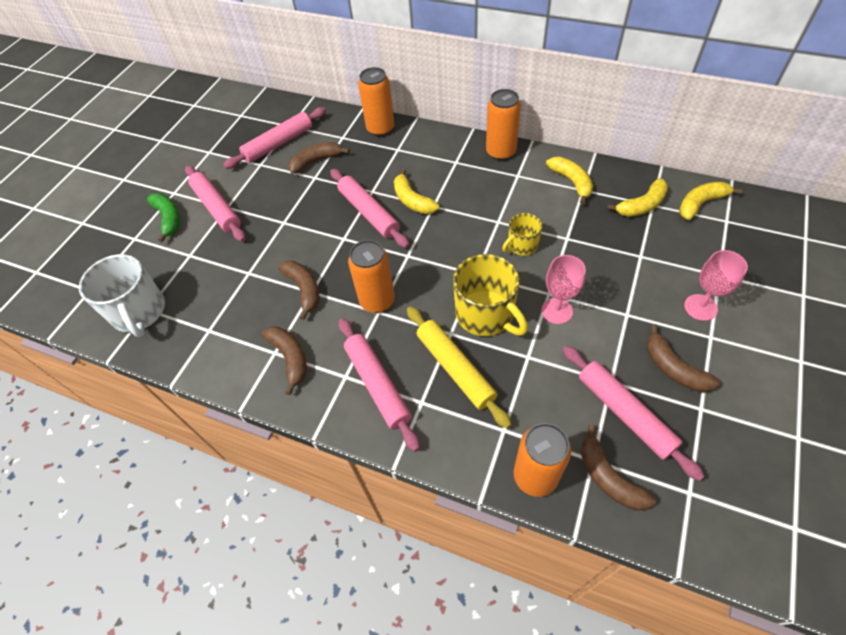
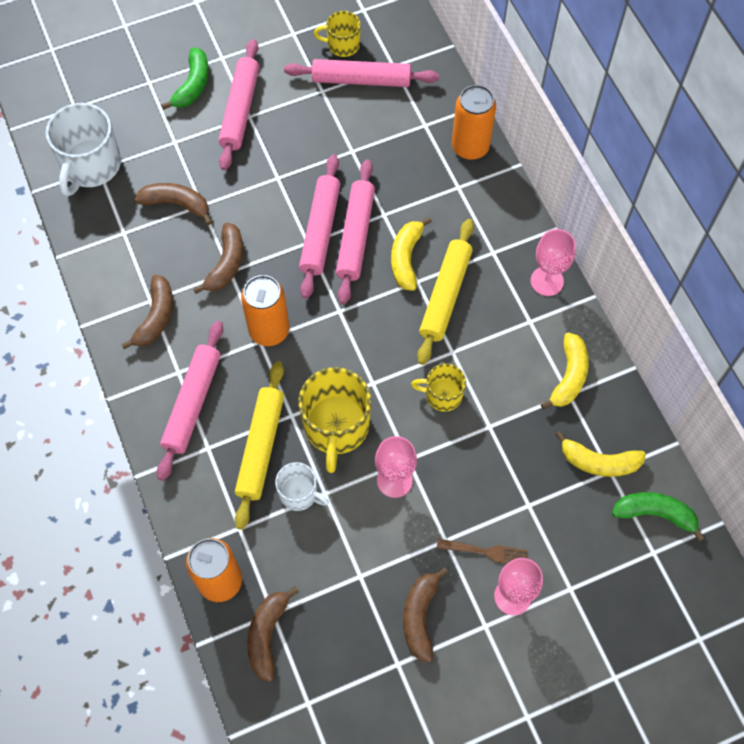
camera: 40 degrees right, 10 degrees up
brown banana [288,142,350,174] -> brown banana moved to [135,183,212,225]
orange can [486,89,521,161] -> pink goblet [531,229,576,296]
pink rolling pin [562,345,705,481] -> pink rolling pin moved to [299,155,341,299]
yellow banana [679,181,742,220] -> green banana [612,492,705,542]
none -> white mug [275,462,329,511]
none -> yellow mug [314,11,361,57]
none -> yellow rolling pin [417,219,474,365]
none -> brown fork [437,539,527,564]

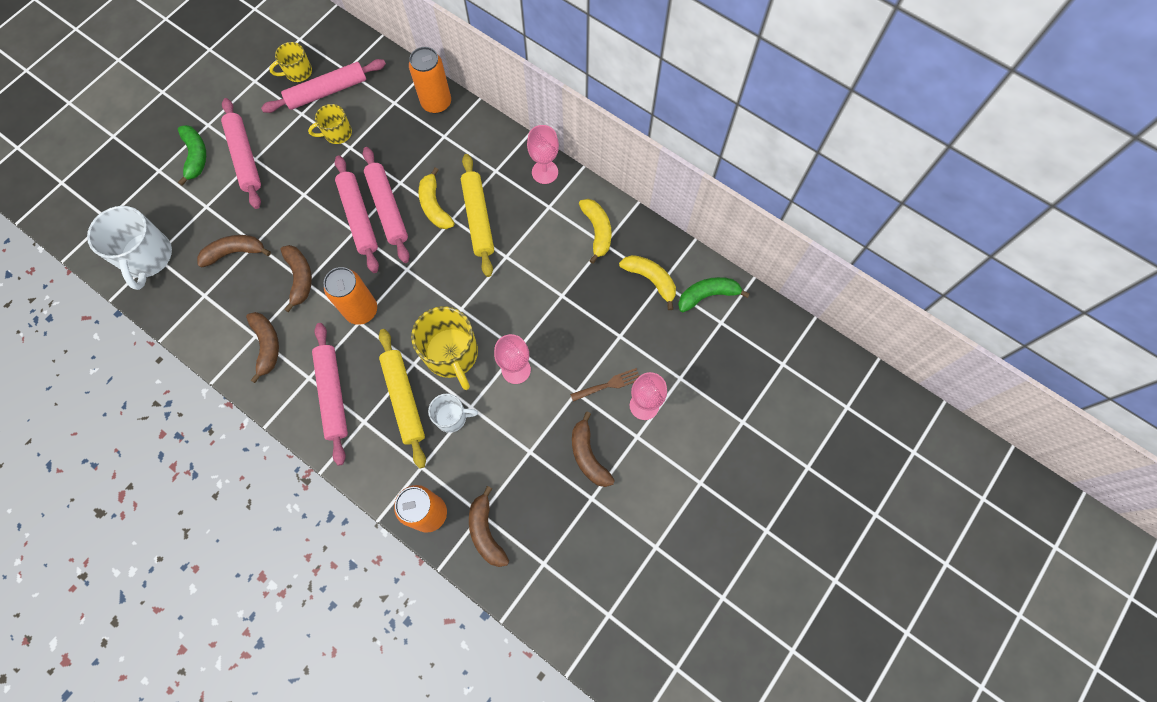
camera: 30 degrees left, 5 degrees up
yellow mug [411,363,466,412] -> yellow mug moved to [308,104,352,144]
yellow banana [555,431,646,477] -> yellow banana turned 120 degrees counterclockwise [619,255,676,310]

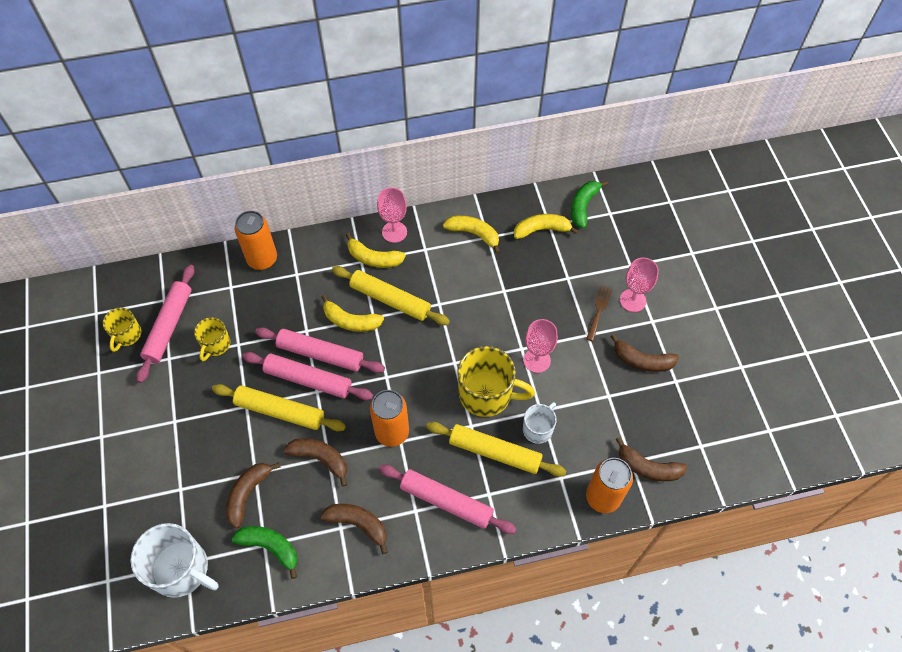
camera: 50 degrees left, 10 degrees down
green banana [178,125,206,186] -> green banana moved to [231,526,298,579]
pink rolling pin [221,98,261,209] -> none
none -> yellow rolling pin [212,384,346,431]
none -> yellow banana [346,233,406,268]

